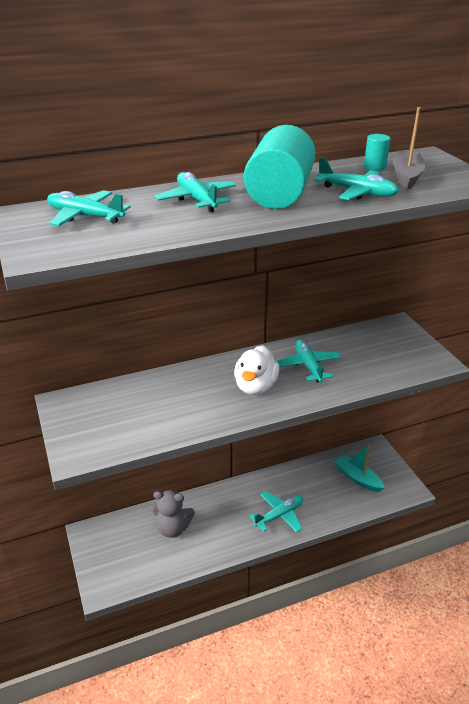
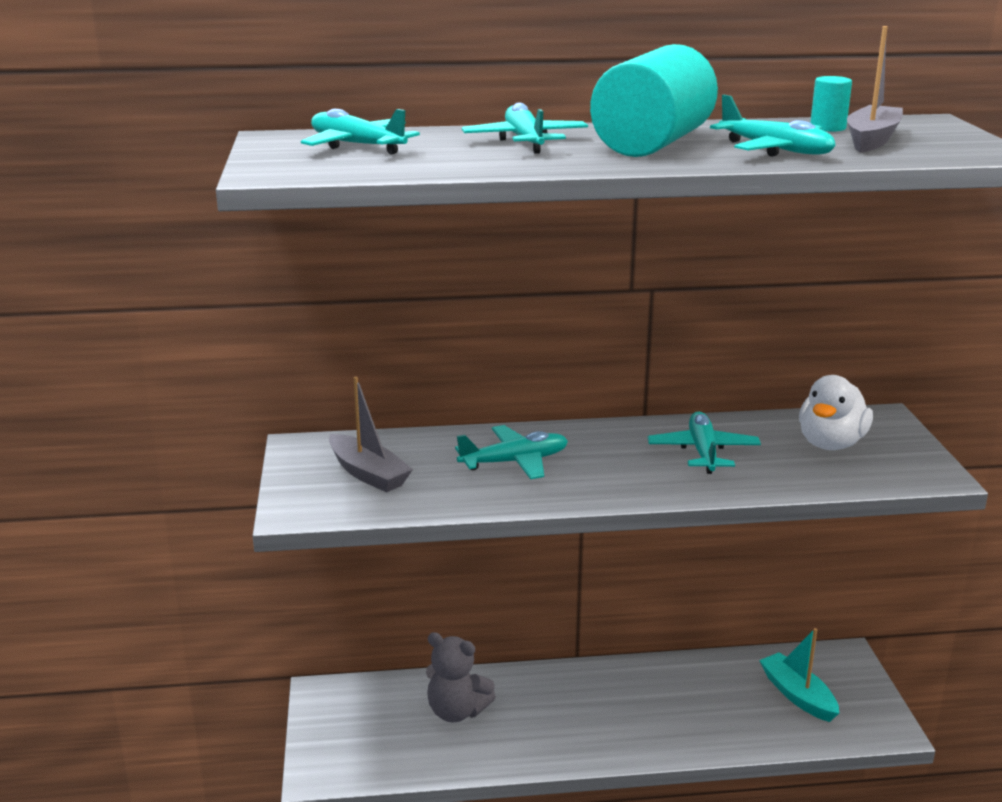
camera: 15 degrees right, 10 degrees down
white duck [234,345,280,395] -> white duck moved to [799,375,873,450]
turquoise plane [249,491,303,533] -> turquoise plane moved to [455,425,568,479]
none -> grey boat [329,377,413,493]

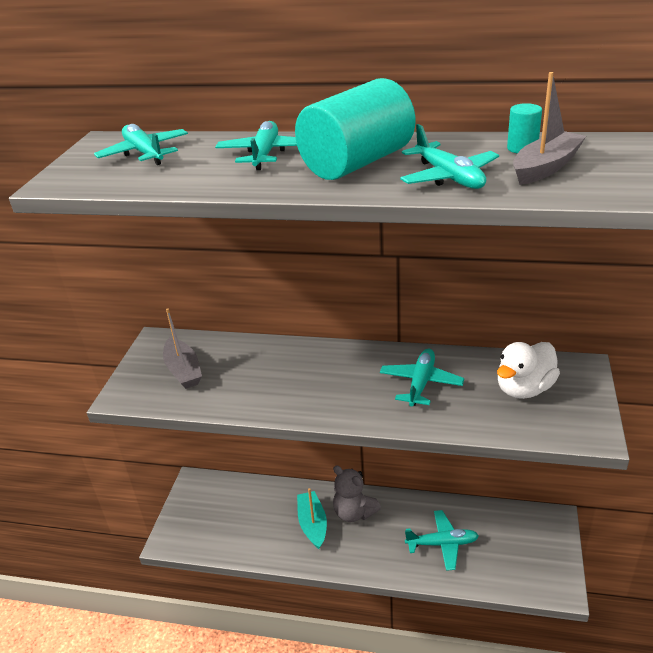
camera: 20 degrees right, 10 degrees up
grey teddy bear [426,632,496,722] -> grey teddy bear moved to [333,465,381,522]
turquoise plane [455,425,568,479] -> turquoise plane moved to [405,510,479,571]
turquoise boat [759,628,839,722] -> turquoise boat moved to [297,488,327,549]

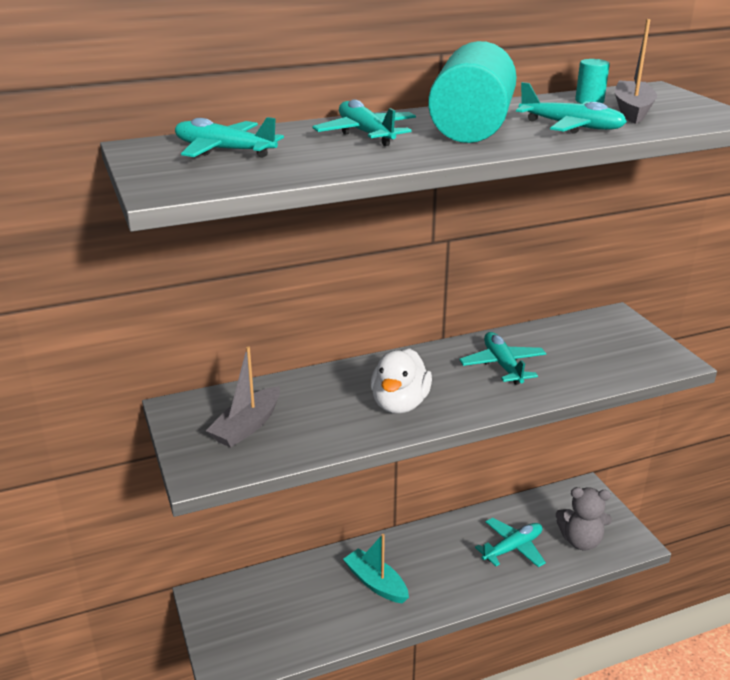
camera: 35 degrees left, 5 degrees down
grey boat [163,308,202,389] -> grey boat turned 90 degrees clockwise [206,346,280,447]
grey teddy bear [333,465,381,522] -> grey teddy bear moved to [556,487,612,550]
white duck [497,342,560,399] -> white duck moved to [371,348,432,414]

